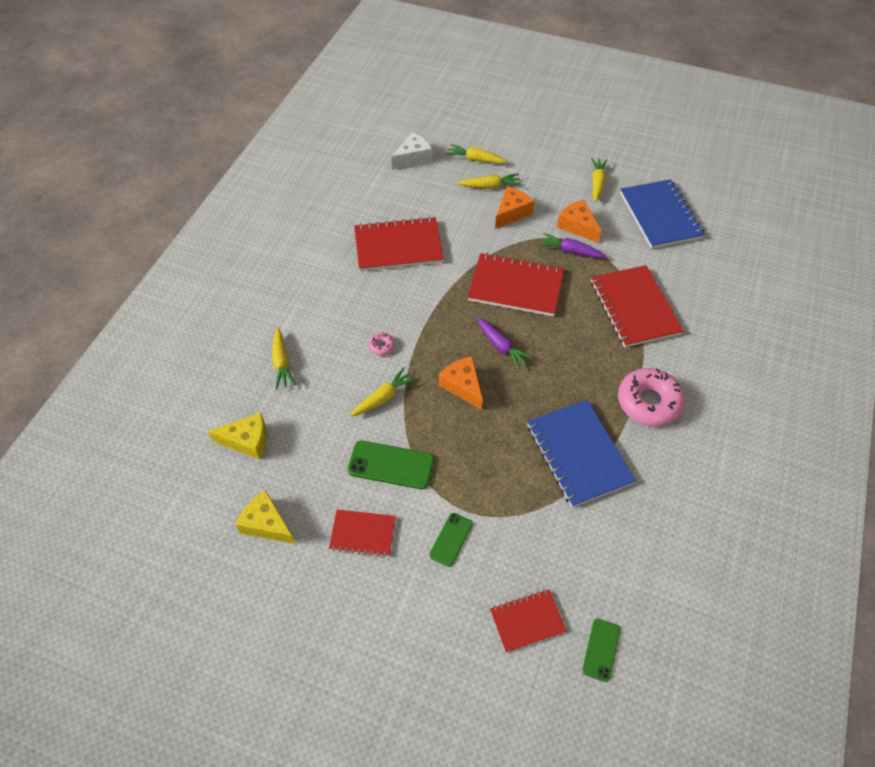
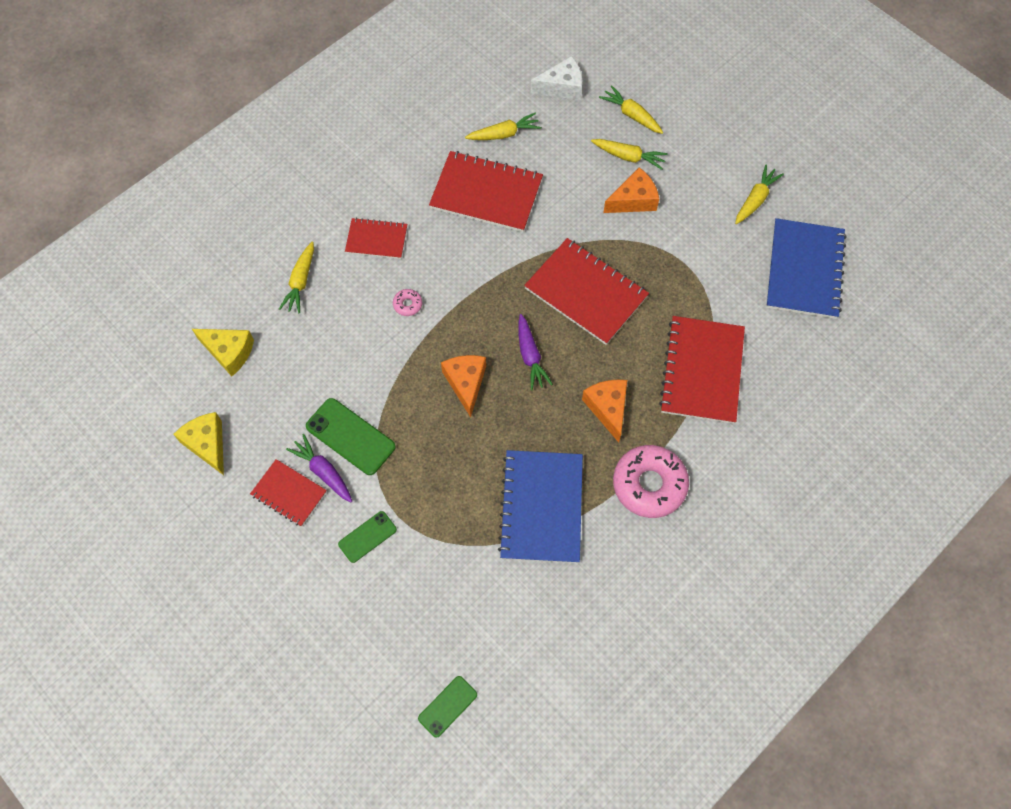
camera: 25 degrees right, 10 degrees up
yellow carrot [350,367,417,417] -> yellow carrot moved to [465,113,541,140]
red notebook [490,589,566,652] -> red notebook moved to [345,218,407,259]
purple carrot [539,233,606,258] -> purple carrot moved to [286,434,352,502]
orange cheese [557,199,601,243] -> orange cheese moved to [582,380,627,442]

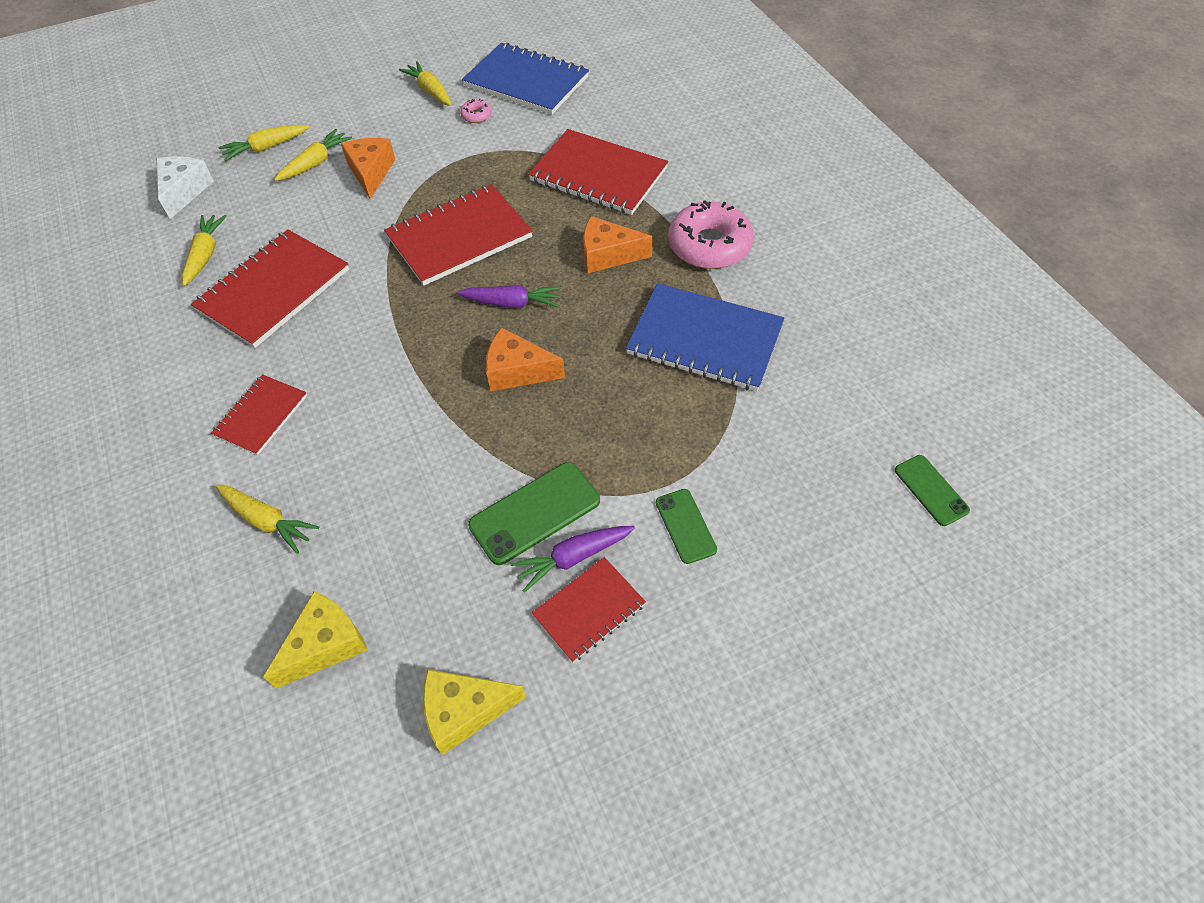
camera: 70 degrees left, 10 degrees down
pink donut [393,289,422,316] -> pink donut moved to [460,99,492,123]

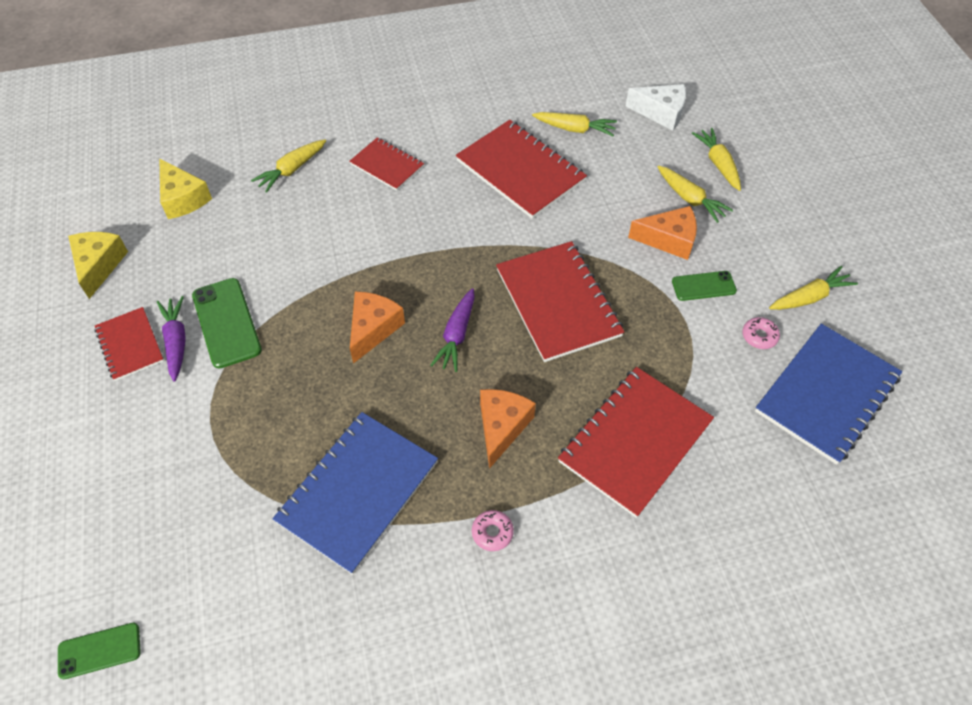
camera: 100 degrees right, 0 degrees up
green phone [656,489,717,564] -> green phone moved to [672,271,737,301]
pink donut [668,200,754,269] -> pink donut [472,510,514,551], size x0.43

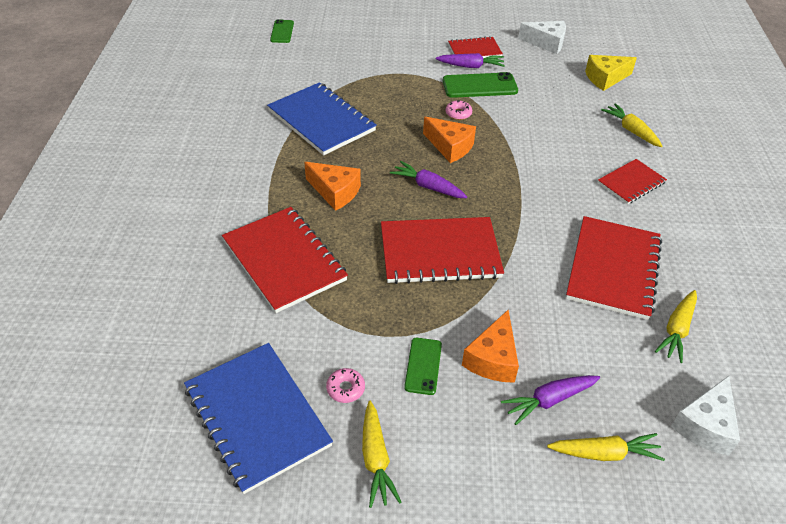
camera: 105 degrees right, 10 degrees down
yellow cheese [68,232,128,299] -> white cheese [518,21,566,54]
red notebook [456,120,587,219] -> red notebook turned 45 degrees counterclockwise [566,216,662,320]
pink donut [472,510,514,551] -> pink donut moved to [446,100,472,120]
yellow carrot [658,165,733,223] -> purple carrot [501,375,600,425]

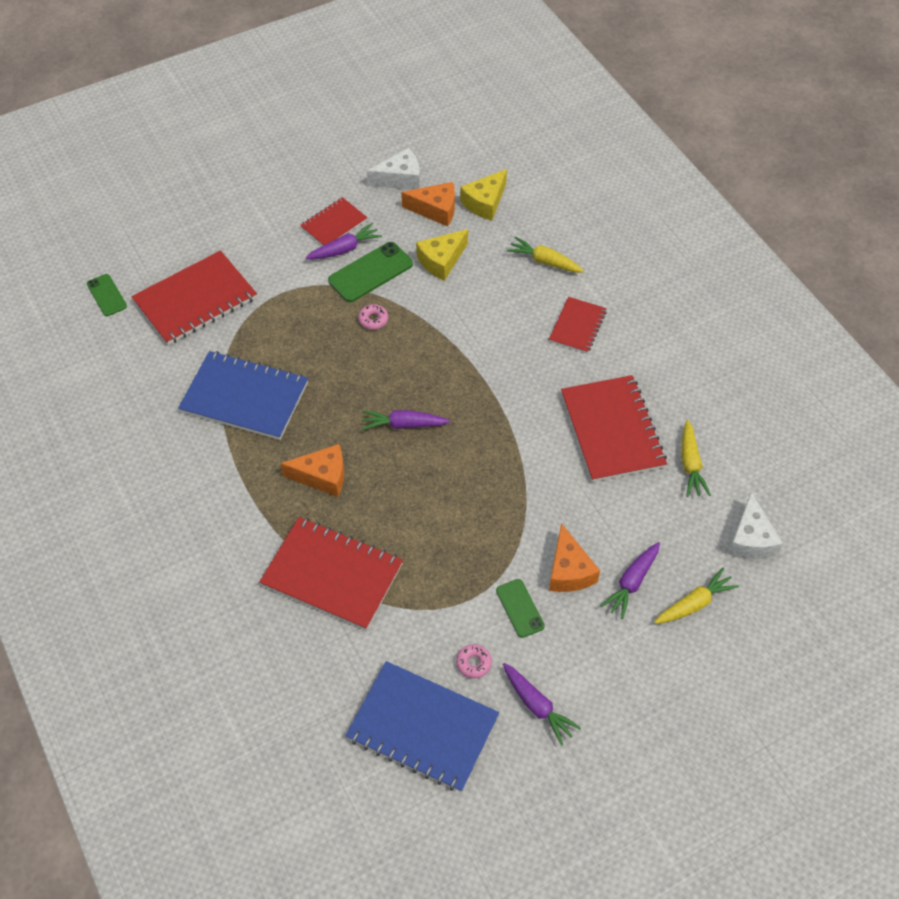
camera: 30 degrees left, 10 degrees up
yellow carrot [362,401,401,508] -> purple carrot [503,663,581,746]
red notebook [381,217,504,284] -> red notebook moved to [131,250,257,345]
orange cheese [423,117,476,163] -> orange cheese moved to [401,182,455,227]
none -> yellow cheese [416,229,468,281]

